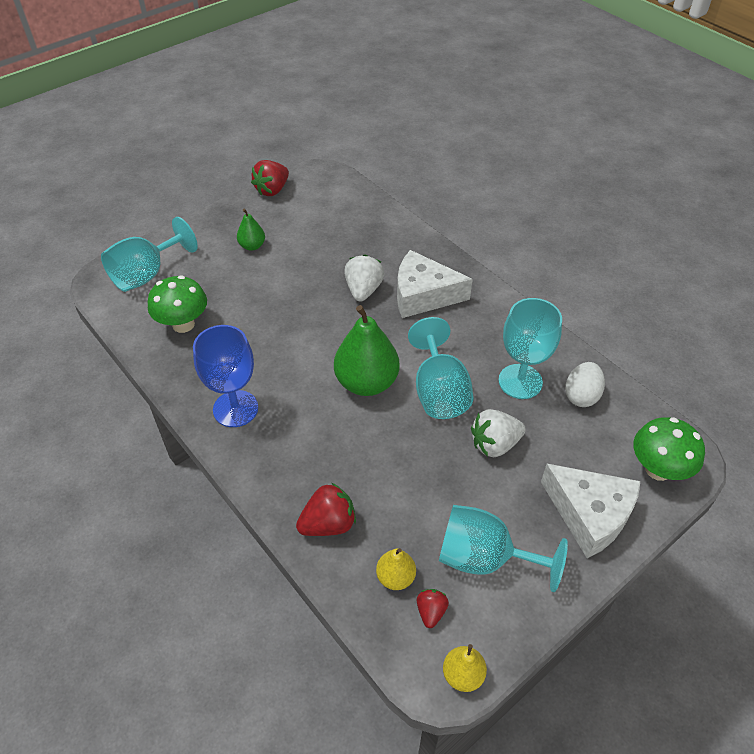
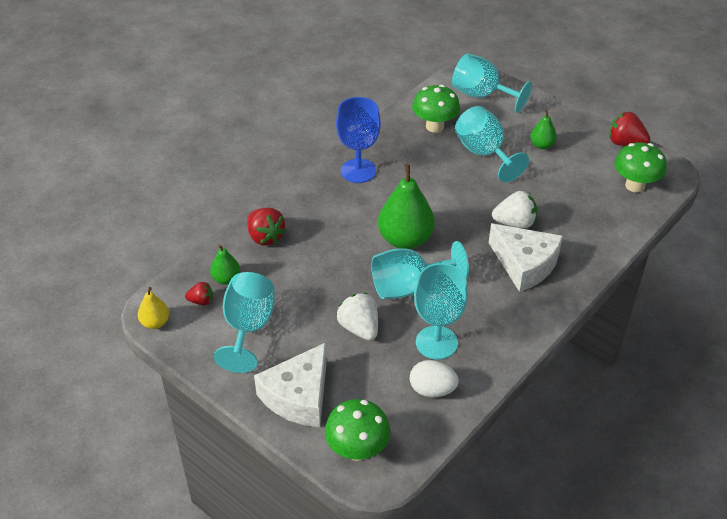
camera: 80 degrees right, 5 degrees down
yellow pear [376,548,416,590] -> green pear [210,244,240,285]
white cheese [397,250,473,318] -> white cheese turned 135 degrees clockwise [489,223,563,292]
none -> turquoise goblet [455,106,529,182]
none -> green mushroom [615,142,667,193]

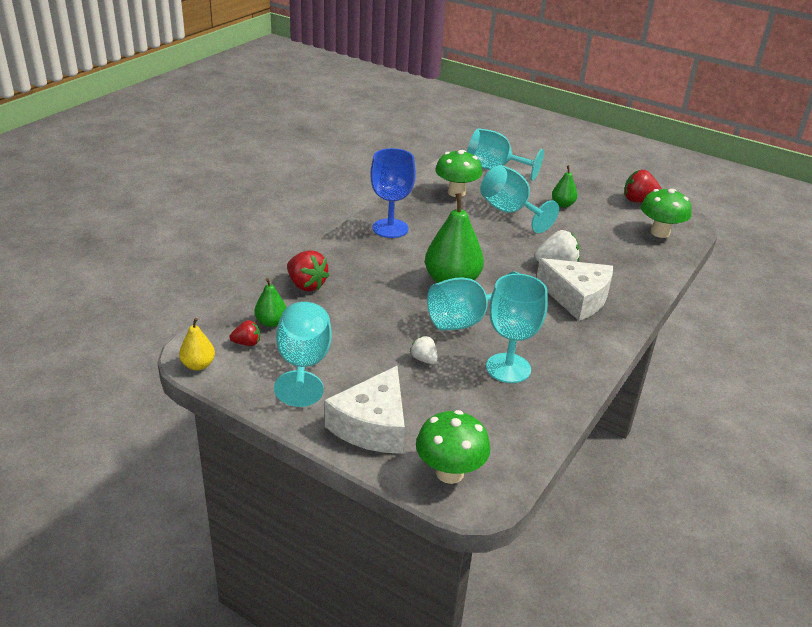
camera: 10 degrees left, 10 degrees down
white strawberry [337,293,378,341] -> white strawberry [410,336,437,364], size x0.58
white egg [410,360,459,397] -> none

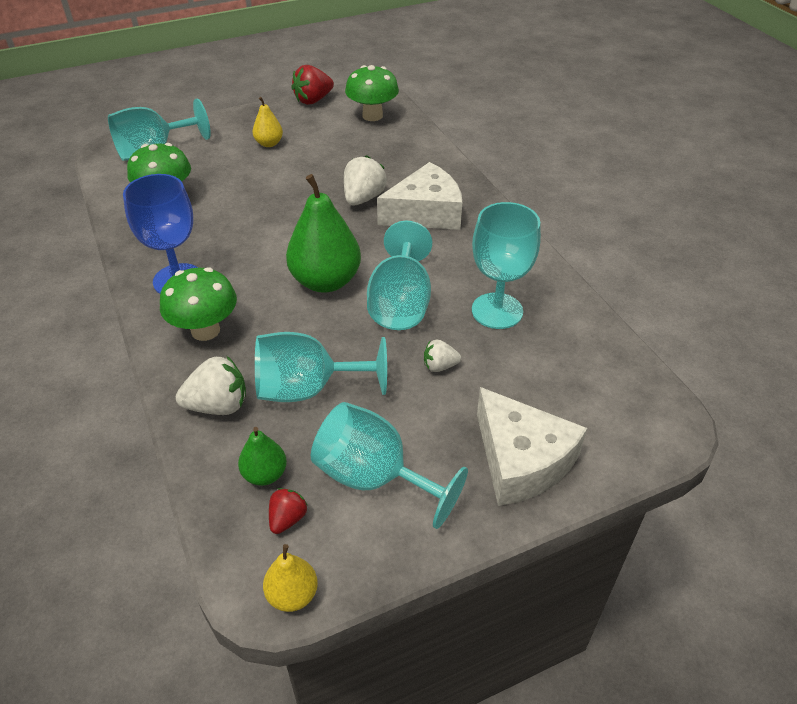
camera: 55 degrees left, 10 degrees up
red strawberry [287,250,330,291] -> white strawberry [176,356,246,415]
green mushroom [416,410,490,484] -> green mushroom moved to [160,267,237,341]
turquoise goblet [480,165,559,233] -> turquoise goblet moved to [255,332,387,402]
green pear [552,165,578,207] -> yellow pear [252,97,283,147]

